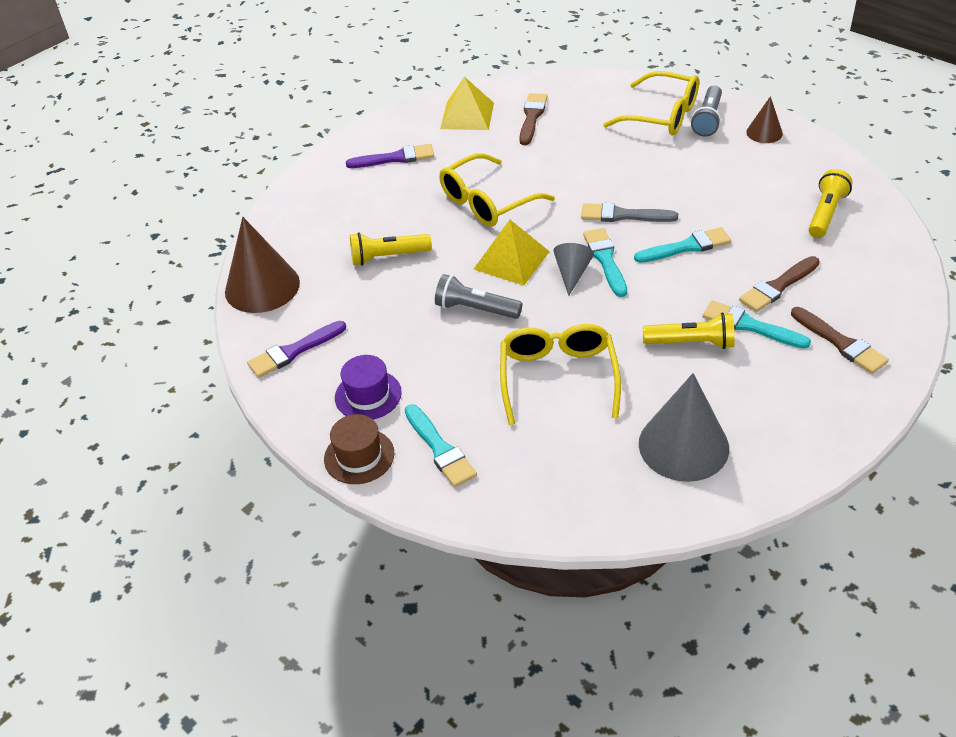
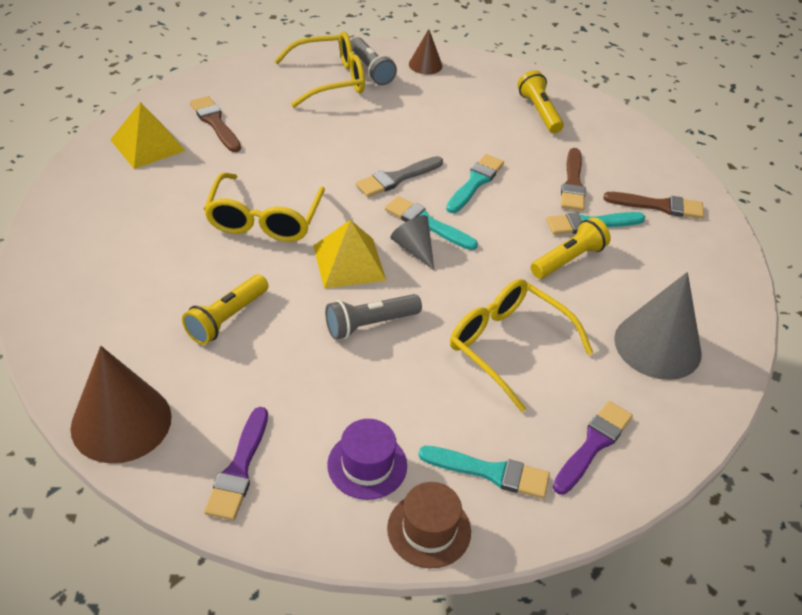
camera: 50 degrees left, 0 degrees up
purple brush [346,144,434,168] -> purple brush moved to [553,401,633,494]

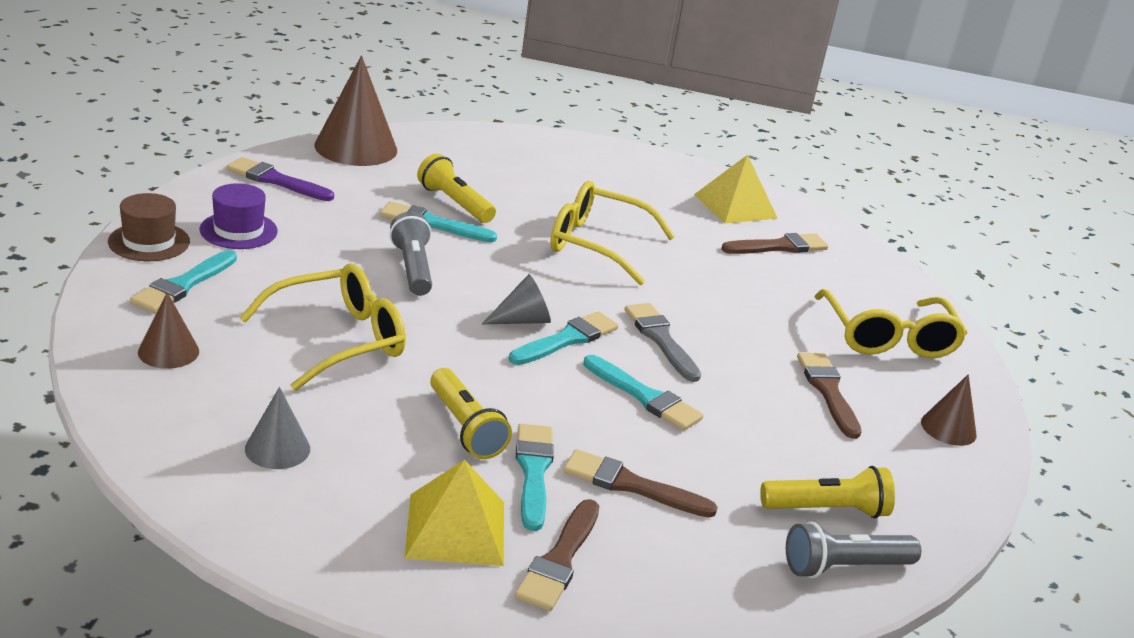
camera: 100 degrees right, 15 degrees down
yellow pyramid [313,220,386,289] -> yellow pyramid moved to [404,460,504,566]
grey flashlight [351,37,397,85] -> grey flashlight moved to [786,521,921,578]
purple brush [553,401,633,494] -> brown cone [138,292,199,369]
grey cone [614,272,702,380] -> grey cone [245,387,310,469], size x0.53
none -> turquoise brush [380,201,497,242]
none -> brown brush [797,353,861,439]

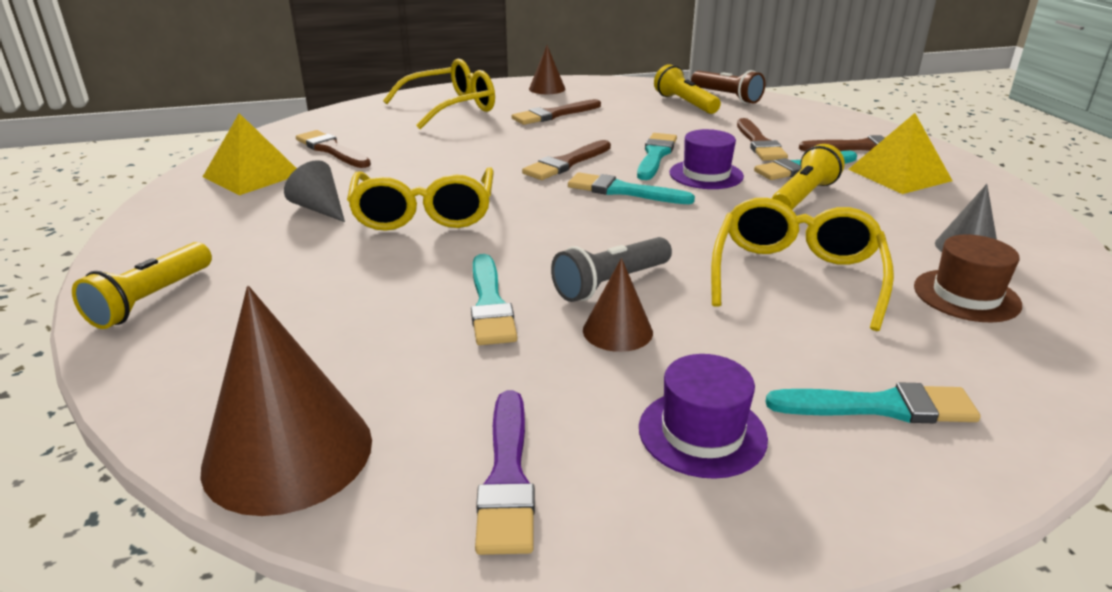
camera: 110 degrees left, 0 degrees up
brown hat [108,193,190,261] -> brown hat moved to [914,234,1022,323]
brown cone [138,292,199,369] -> brown cone moved to [583,258,653,352]
yellow glasses [239,263,406,391] -> yellow glasses turned 75 degrees clockwise [711,198,894,331]
yellow flashlight [417,153,496,223] -> yellow flashlight moved to [72,242,212,329]
grey cone [482,274,551,324] -> grey cone moved to [284,160,345,222]
grey brush [625,303,701,382] -> brown brush [522,140,611,180]
grey flashlight [786,521,921,578] -> brown flashlight [691,70,765,104]
none -> purple hat [670,129,744,189]

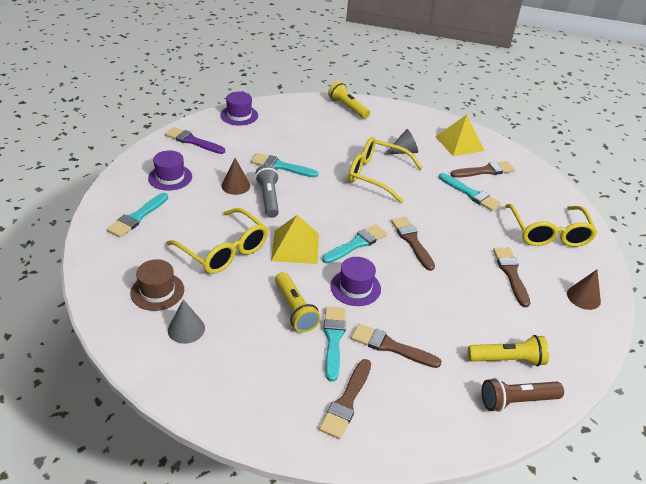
camera: 115 degrees right, 10 degrees up
brown cone [200,286,372,516] -> purple hat [220,92,258,126]
turquoise brush [637,133,677,180] -> turquoise brush moved to [439,173,501,211]
yellow pyramid [848,113,952,194] -> yellow pyramid moved to [271,215,319,264]

